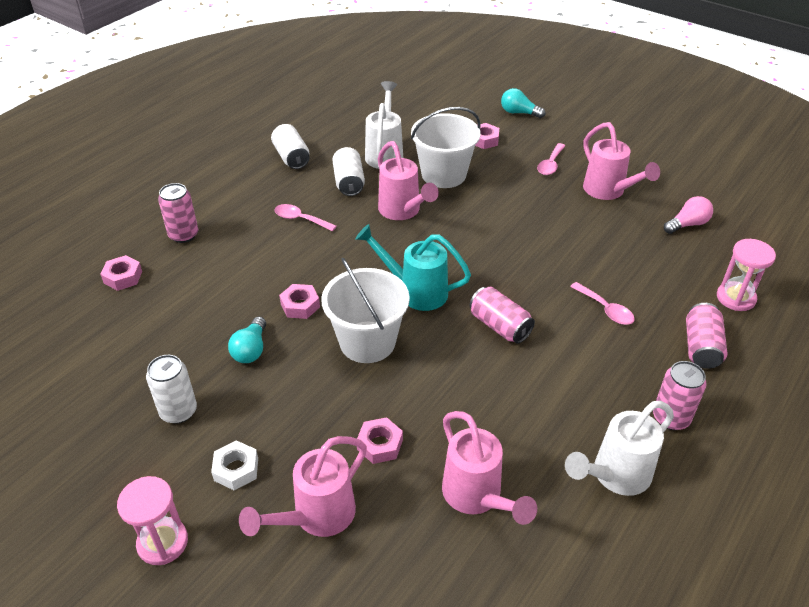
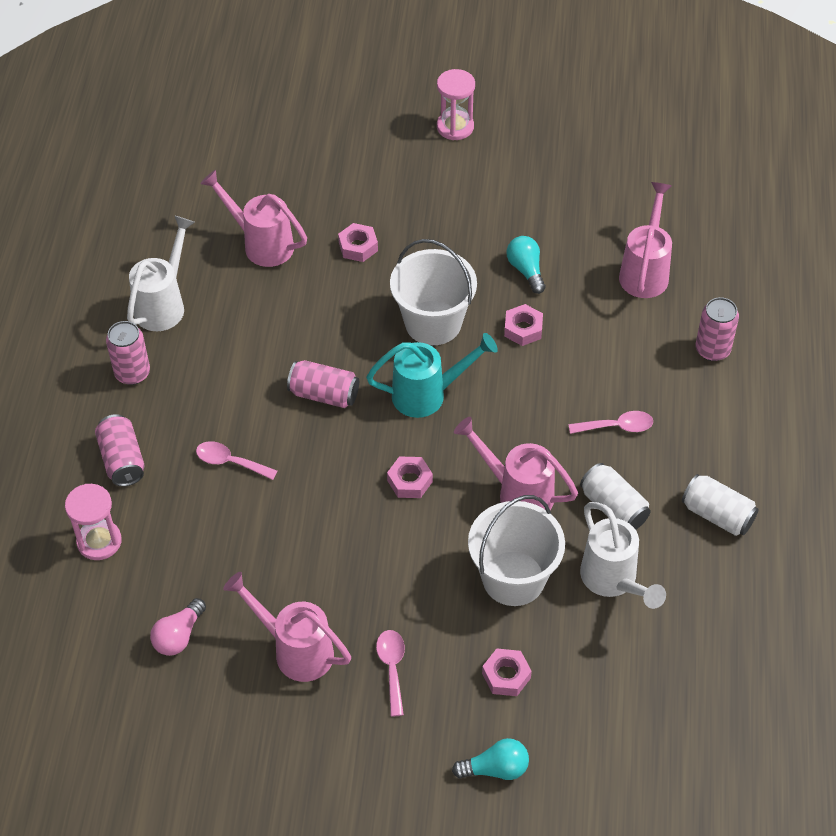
camera: 150 degrees right, 10 degrees up
pink nut [100,255,142,291] -> pink nut moved to [387,456,433,498]
white can [146,355,197,424] -> none
white nut [211,440,258,490] -> none
pink watering can [239,436,367,537] -> pink watering can moved to [619,182,672,298]

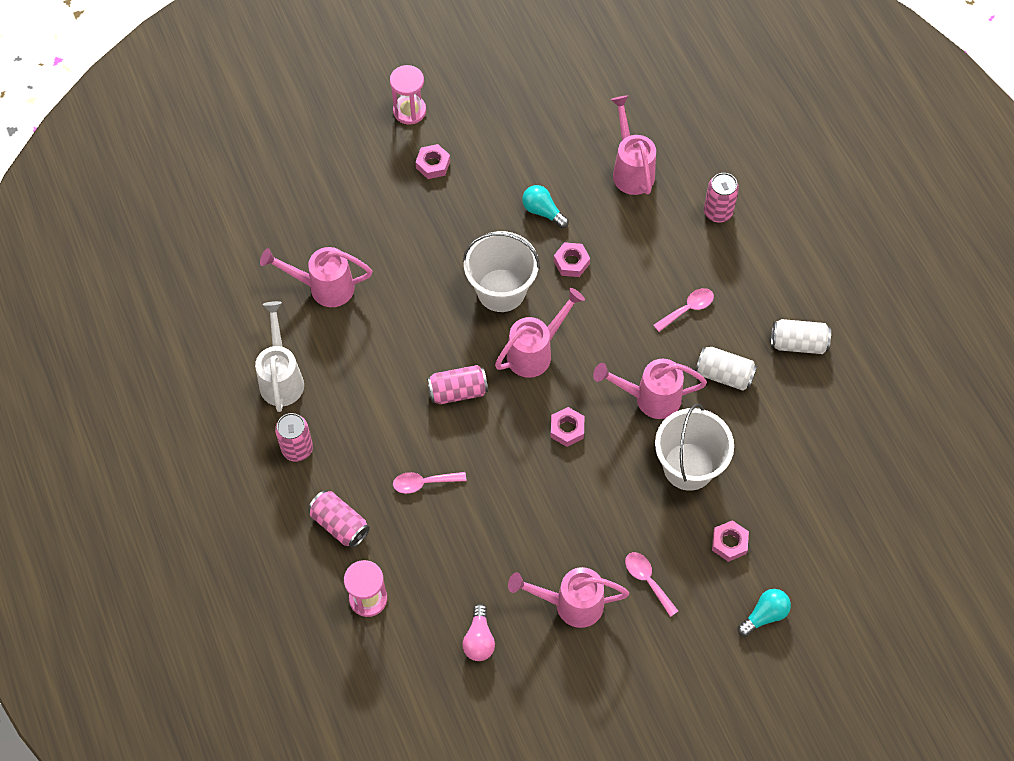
camera: 30 degrees left, 10 degrees up
pink nut [338,223,378,262] -> pink nut moved to [415,144,450,179]
turquoise watering can [366,333,498,418] -> pink watering can [495,288,585,378]
white watering can [580,502,666,609] -> none

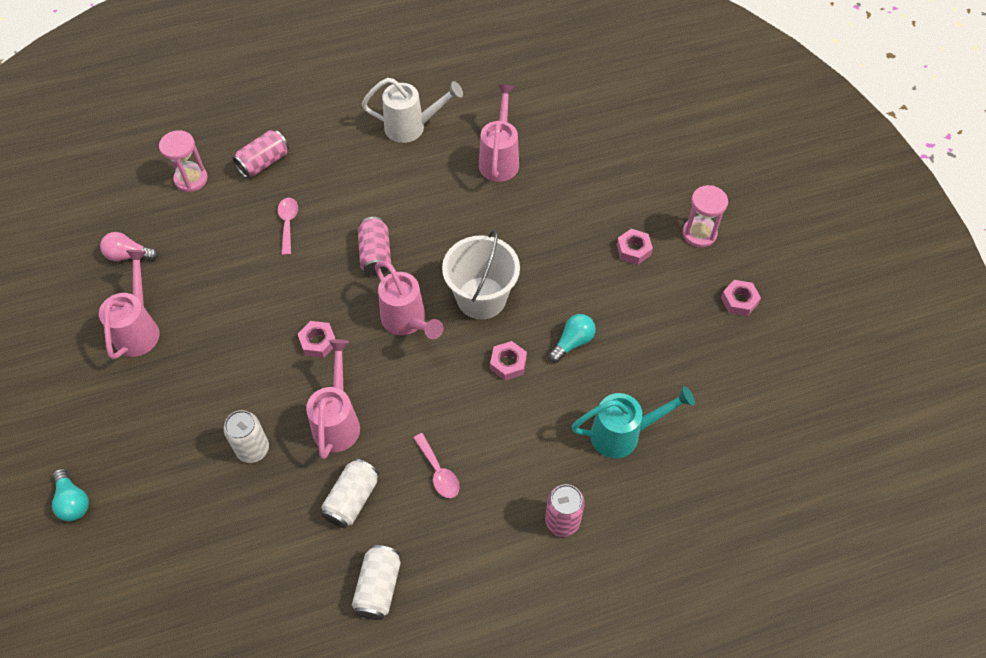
camera: 95 degrees right, 5 degrees down
pink can [275,413,313,462] -> none
pink watering can [611,95,656,195] -> turquoise watering can [571,386,695,458]
pink spoon [625,552,678,617] -> none
white bucket [655,403,734,491] -> white can [224,410,269,463]
pink nut [712,520,749,562] -> pink nut moved to [721,280,761,316]

